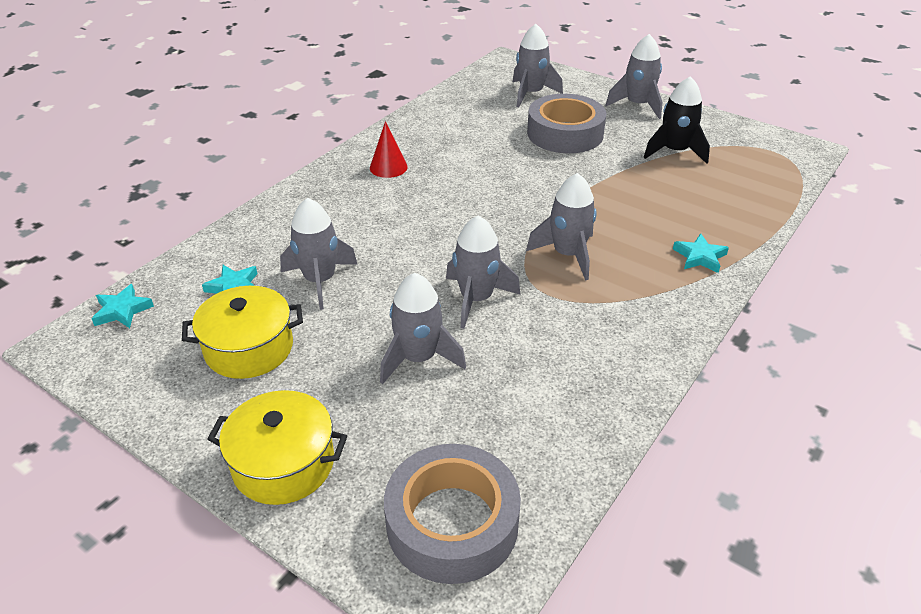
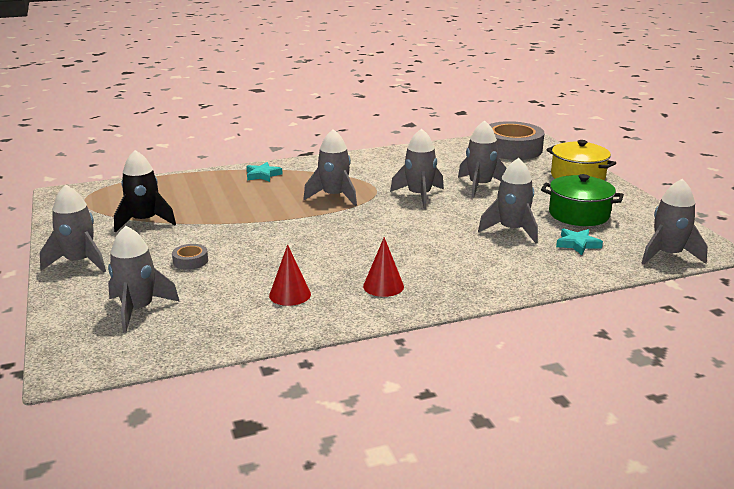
camera: 145 degrees left, 15 degrees down
turquoise star [92,284,154,328] -> grey rocket [641,179,707,265]
yellow pot [182,286,303,379] -> green pot [541,174,624,226]
grey tape [527,94,606,153] -> grey tape [172,244,208,270], size x0.42
none -> red cone [269,245,311,306]

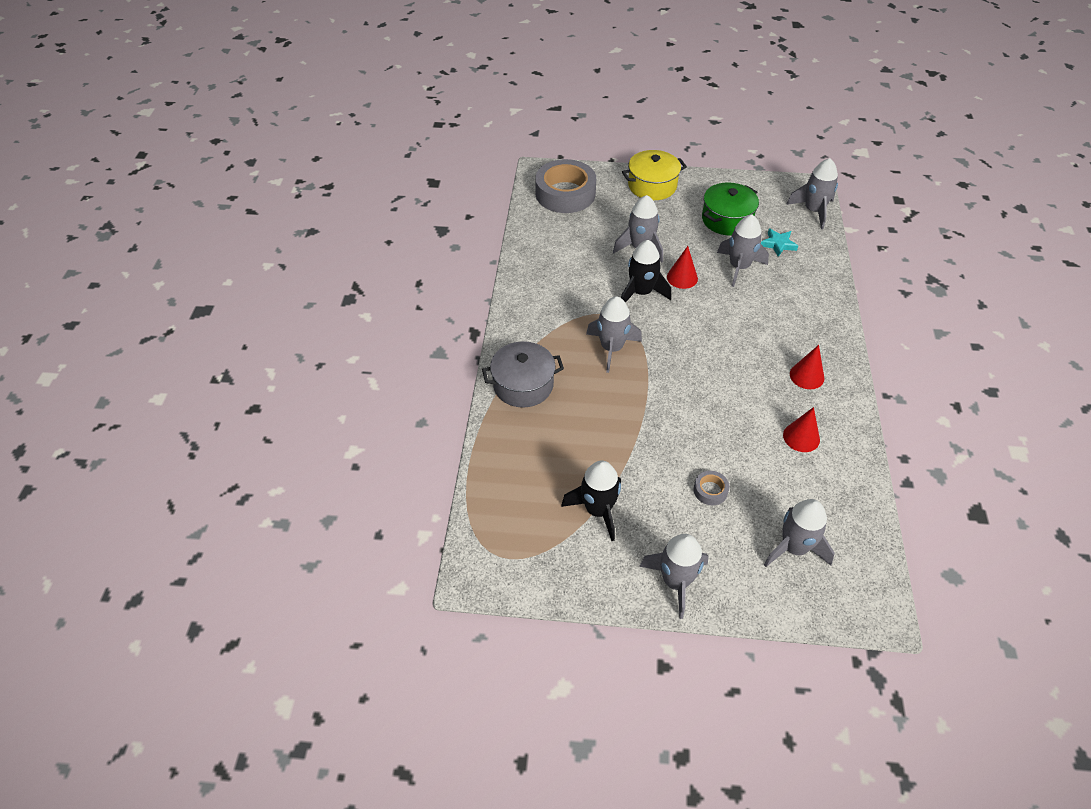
camera: 65 degrees left, 25 degrees up
turquoise star [246,162,283,182] -> grey pot [482,341,564,408]
grey rocket [390,128,444,209] -> black rocket [621,240,671,303]
none -> red cone [667,246,698,289]

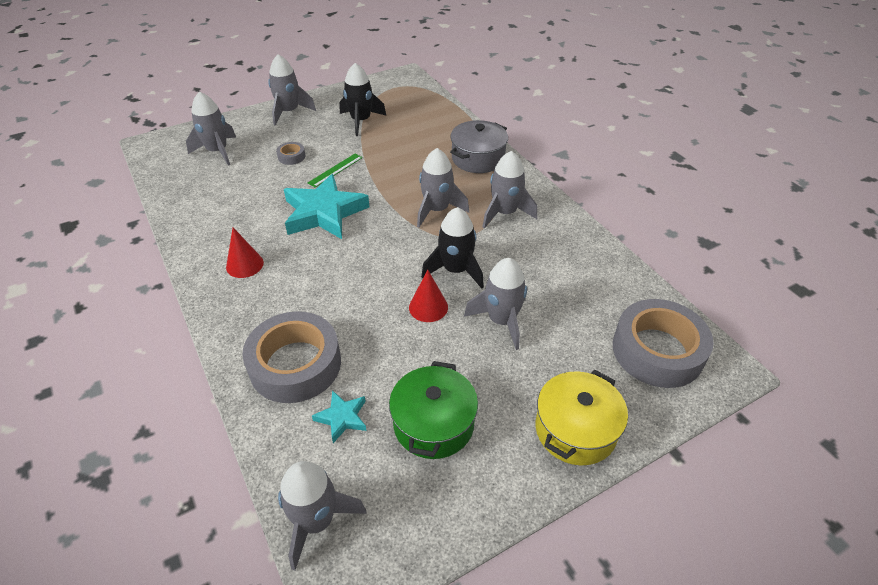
camera: 145 degrees right, 5 degrees down
grey rocket [717,214,769,287] -> grey rocket moved to [482,151,537,229]
red cone [783,407,820,452] -> none
none -> grey tape [242,311,341,403]
none -> turquoise star [284,174,369,239]
none -> green ruler [308,154,363,187]

